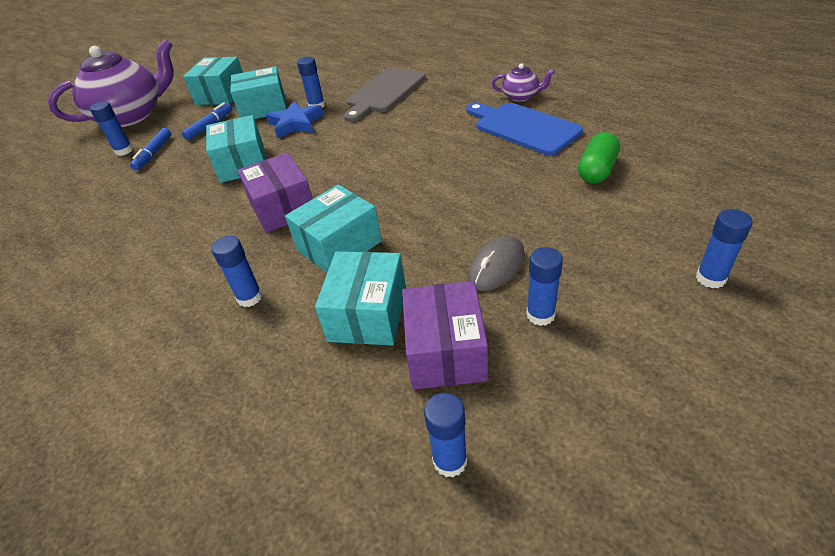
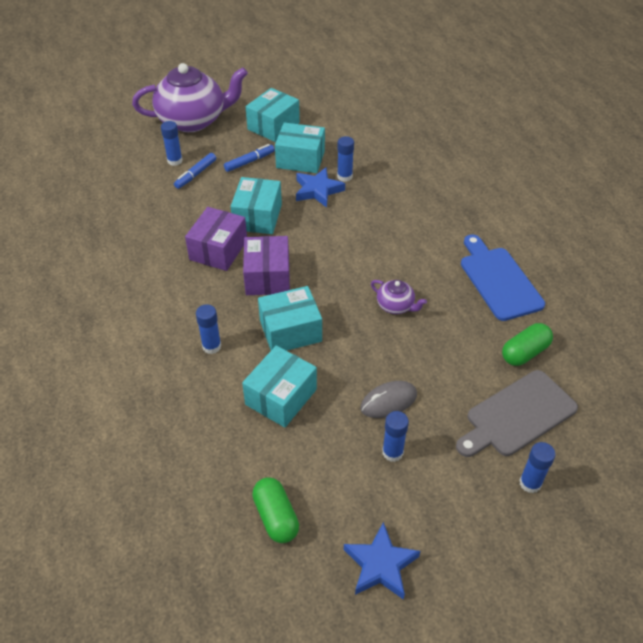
camera: 20 degrees right, 5 degrees up
grey cutting board [344,67,426,122] -> grey cutting board moved to [456,370,578,457]
purple box [402,281,488,389] -> purple box moved to [185,207,247,271]
blue glue stick [424,393,467,478] -> green capsule [252,477,299,543]
purple teapot [492,63,555,102] -> purple teapot moved to [371,280,427,314]
none -> blue star [344,522,421,600]

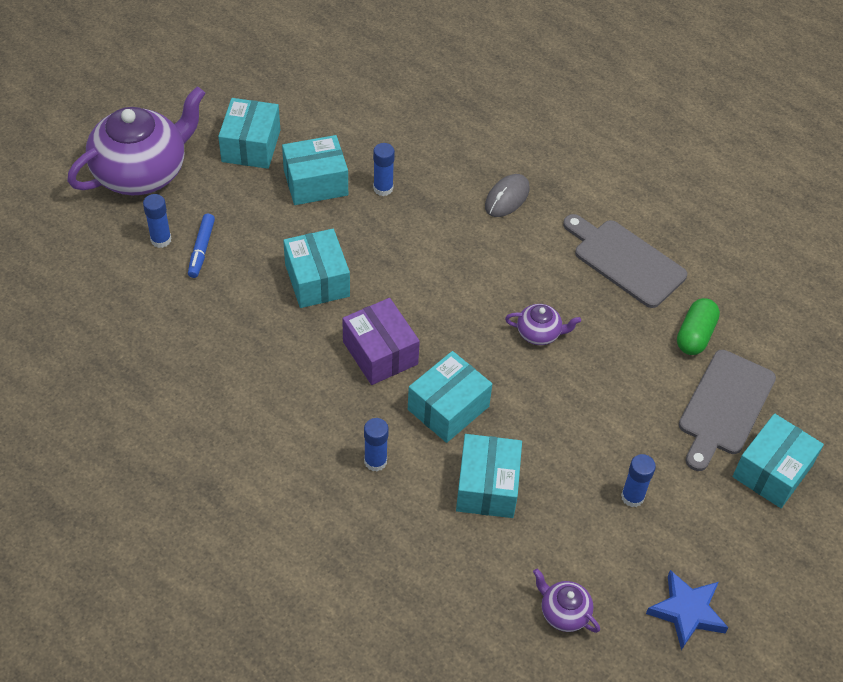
camera: 30 degrees left, 5 degrees up
purple box [185,207,247,271] -> none
blue marker [224,144,275,172] -> none
green capsule [252,477,299,543] -> purple teapot [533,569,600,633]
blue star [296,167,345,208] -> none
grey mouse [360,381,417,418] -> grey mouse moved to [485,174,530,217]
blue cutting board [461,234,545,321] -> grey cutting board [563,214,687,308]
blue glue stick [519,442,556,493] -> turquoise box [733,413,824,508]

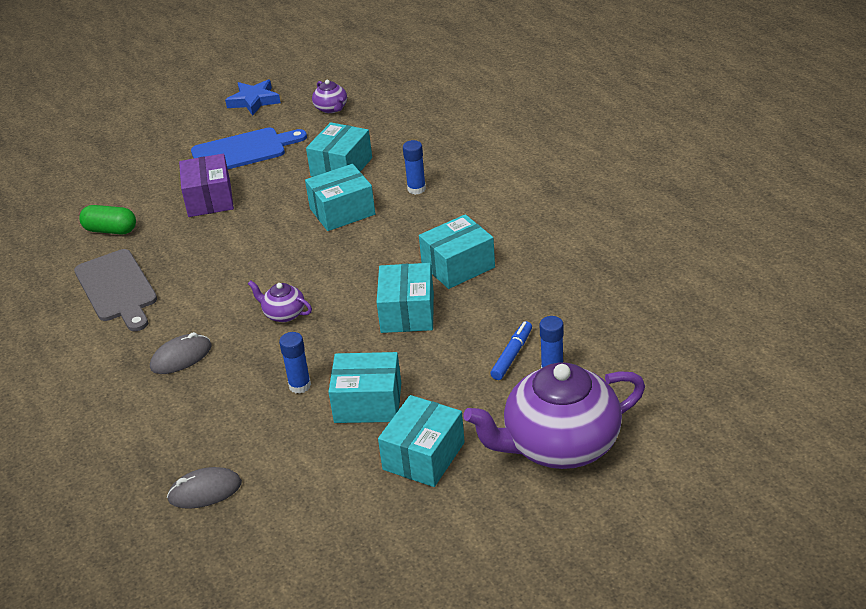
camera: 155 degrees left, 15 degrees down
purple box [342,298,420,385] -> purple box moved to [179,154,234,217]
purple teapot [505,304,581,345] -> purple teapot moved to [248,280,312,322]
blue glue stick [621,454,656,507] -> blue cutting board [191,128,307,169]
green capsule [677,298,720,355] -> green capsule turned 60 degrees clockwise [79,205,136,235]
grey cutting board [679,350,776,471] -> none
turquoise box [733,413,824,508] -> turquoise box moved to [419,214,495,289]
none -> grey mouse [167,467,242,509]

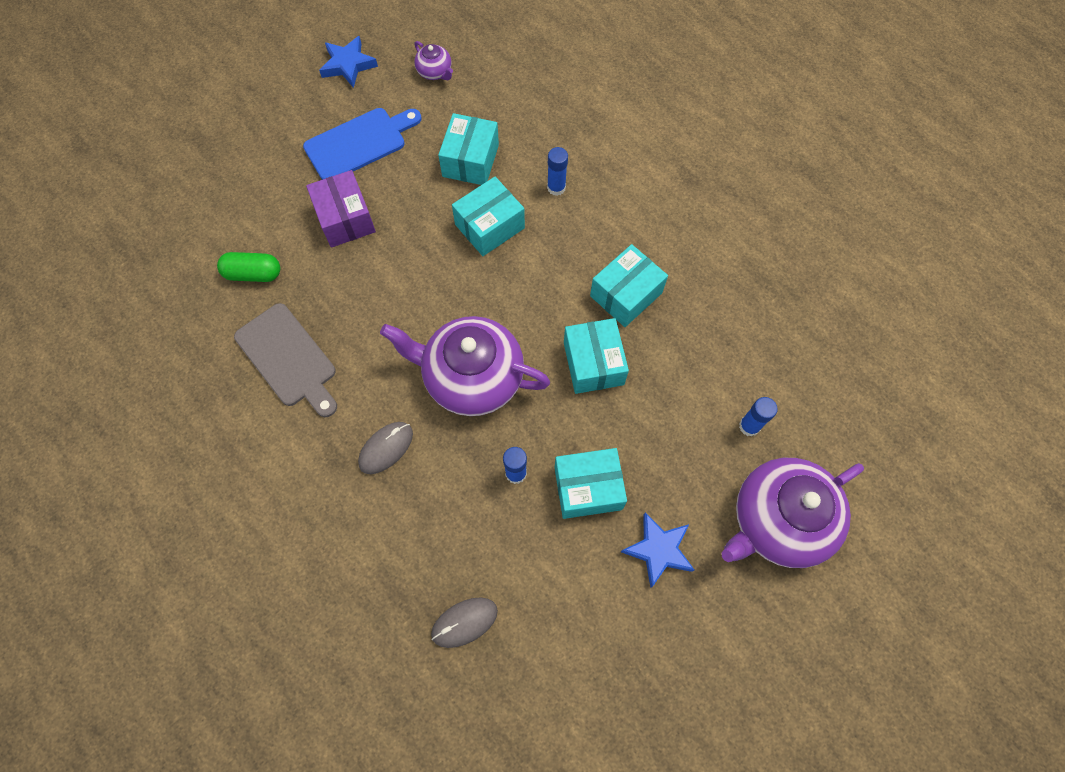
camera: 15 degrees left, 30 degrees up
purple teapot [248,280,312,322] -> purple teapot [380,316,550,416], size x2.30
turquoise box [378,395,465,487] -> blue star [621,512,694,588]
blue marker [490,321,532,380] -> none

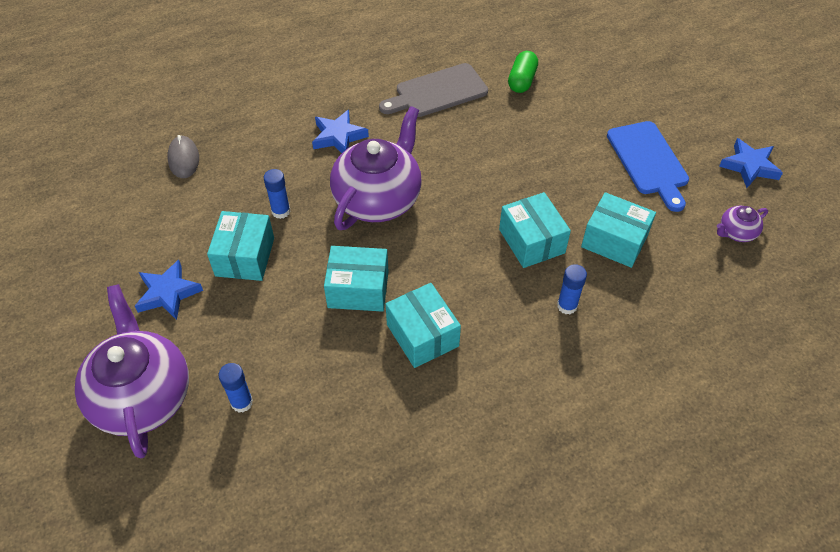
camera: 105 degrees right, 15 degrees down
purple box [306,170,376,248] -> none
grey mouse [358,422,413,474] -> blue star [312,110,369,153]

